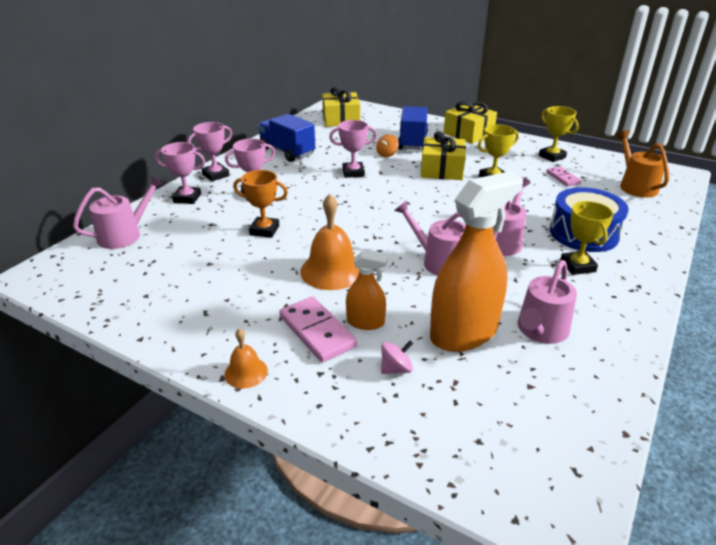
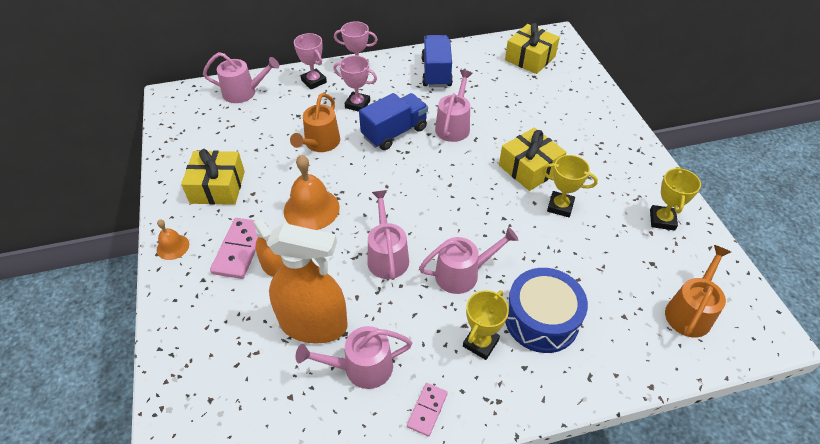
camera: 45 degrees right, 15 degrees up
orange trophy [233,170,288,238] -> orange watering can [290,93,340,152]
pink trophy [329,120,377,178] -> pink watering can [435,70,473,142]
orange spinning top [376,134,399,157] -> none
pink spinning top [381,341,413,374] -> none
blue truck [398,106,428,150] -> blue truck moved to [359,93,428,150]
yellow gift [444,101,497,144] -> yellow gift moved to [181,149,245,205]
pink domino [546,167,581,187] -> pink domino moved to [407,383,448,437]

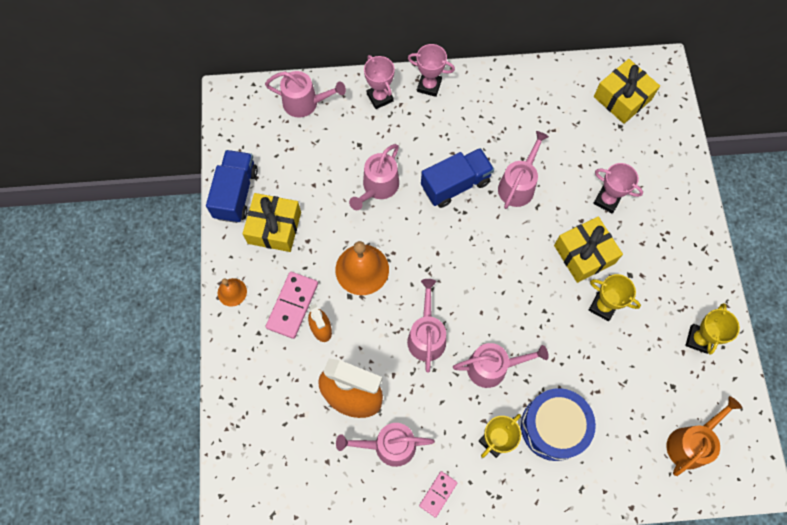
camera: 10 degrees right, 20 degrees up
orange watering can [290,93,340,152] -> pink watering can [349,144,399,210]
pink trophy [333,56,377,112] -> pink trophy moved to [593,163,643,213]
blue truck [421,35,453,88] -> blue truck moved to [206,150,258,223]

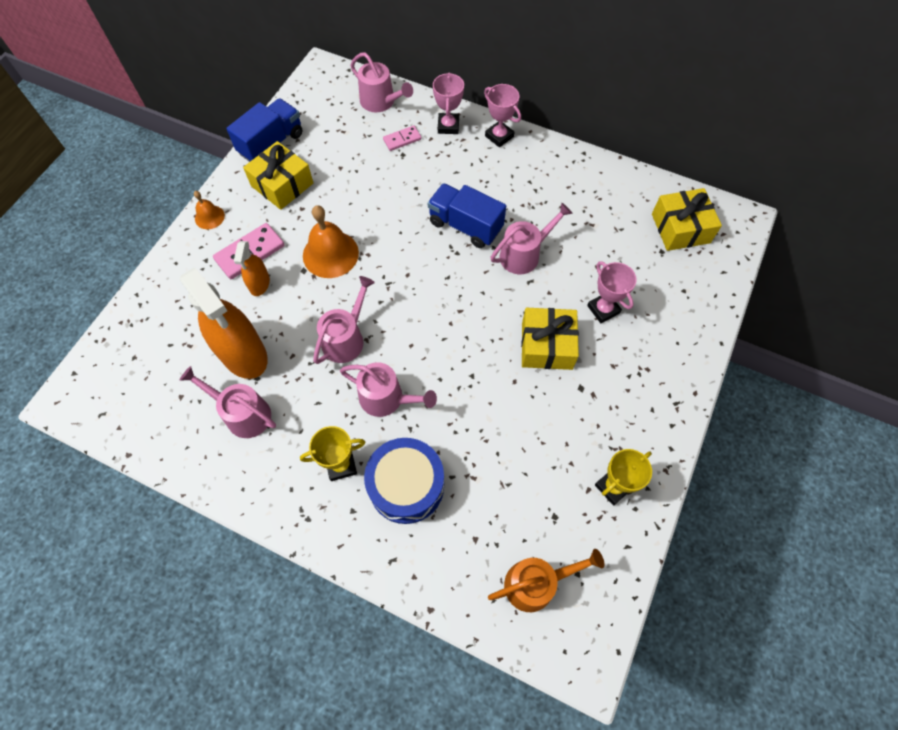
camera: 30 degrees right, 5 degrees down
pink watering can [349,144,399,210] -> none
pink domino [419,471,457,518] -> pink domino moved to [383,126,421,151]
blue truck [421,148,494,208] -> blue truck turned 150 degrees counterclockwise [428,183,506,248]
yellow trophy [589,274,641,321] -> none

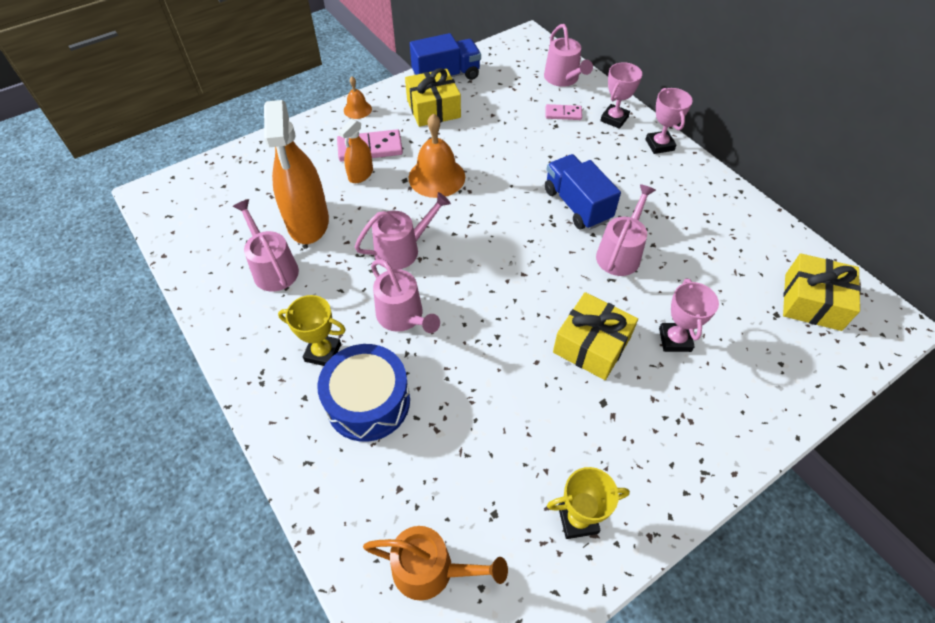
camera: 30 degrees right, 10 degrees down
pink watering can [490,203,573,274] -> pink watering can turned 60 degrees counterclockwise [596,184,656,276]

